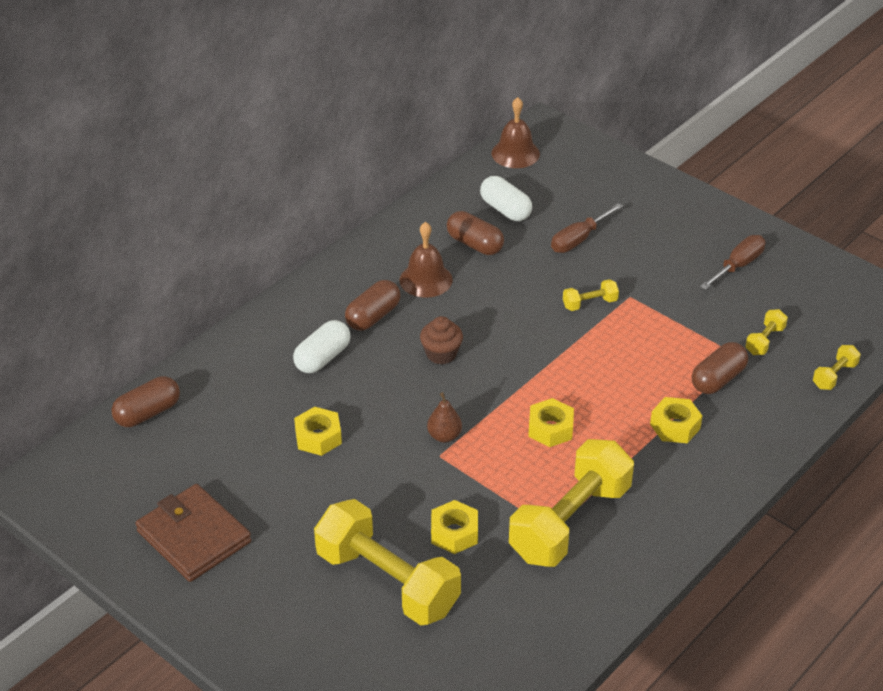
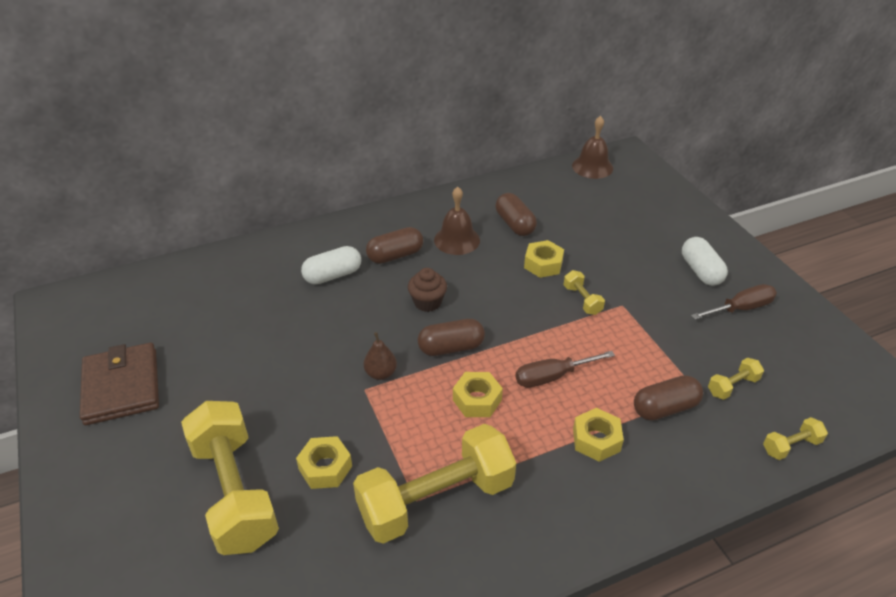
camera: 25 degrees right, 0 degrees up
brown capsule [111,376,180,427] -> brown capsule moved to [418,319,485,356]
yellow nut [294,407,342,456] -> yellow nut moved to [524,240,564,278]
white capsule [480,176,532,221] -> white capsule moved to [682,237,728,286]
brown screwdriver [551,203,623,253] -> brown screwdriver moved to [515,351,615,388]
yellow dumbbell [563,279,619,311] -> yellow dumbbell turned 60 degrees clockwise [564,270,605,315]

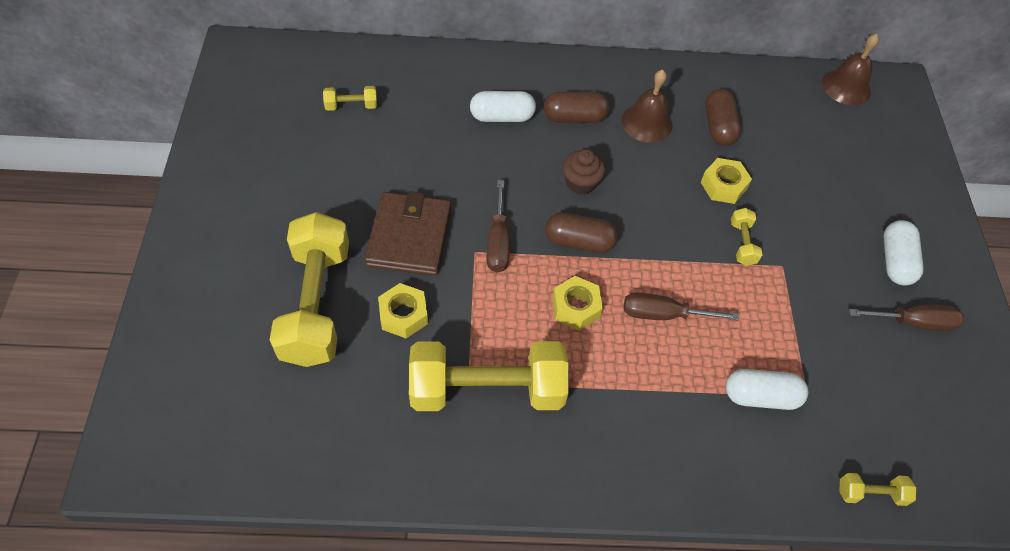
camera: 20 degrees right, 15 degrees up
brown wallet [80,343,159,425] -> brown wallet moved to [365,191,451,276]
brown pear [364,332,397,380] -> brown screwdriver [487,180,510,273]
yellow nut [573,408,624,462] -> none
brown capsule [634,375,703,421] -> white capsule [726,369,808,410]
yellow dumbbell [708,357,764,400] -> yellow dumbbell moved to [323,86,377,111]

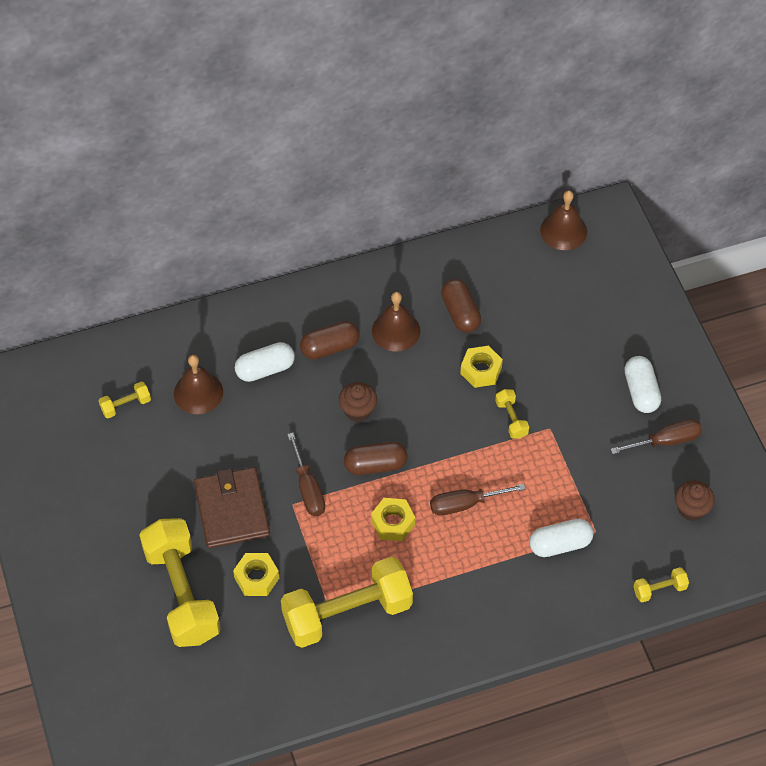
camera: 15 degrees left, 0 degrees up
none -> brown bell [174,355,223,414]
none -> brown cupcake [675,481,715,521]

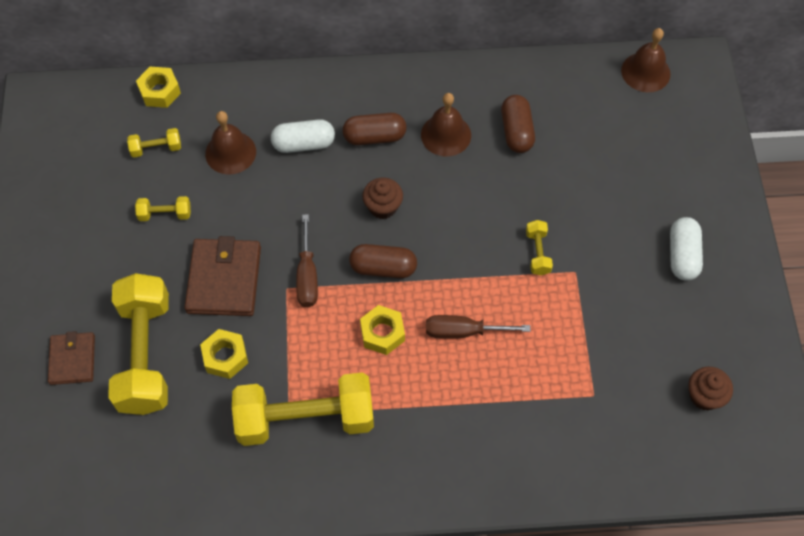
camera: 15 degrees right, 5 degrees up
yellow nut [460,346,503,388] -> yellow nut moved to [136,67,181,108]
white capsule [529,519,594,557] -> none
brown screwdriver [610,419,702,454] -> none
yellow dumbbell [634,567,689,602] -> yellow dumbbell moved to [135,196,191,221]
none -> brown wallet [48,331,95,385]

